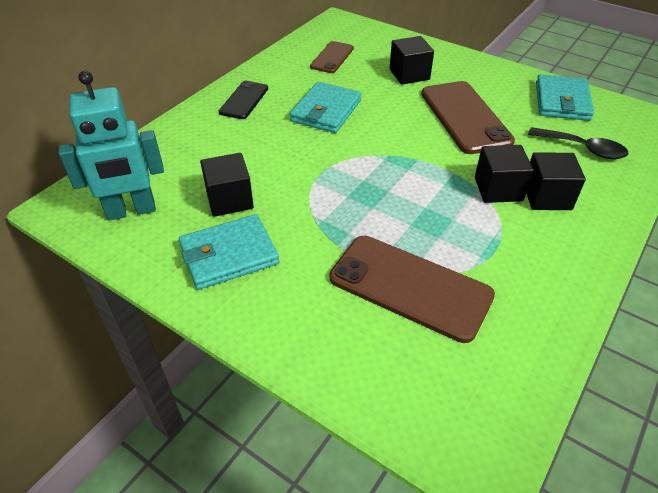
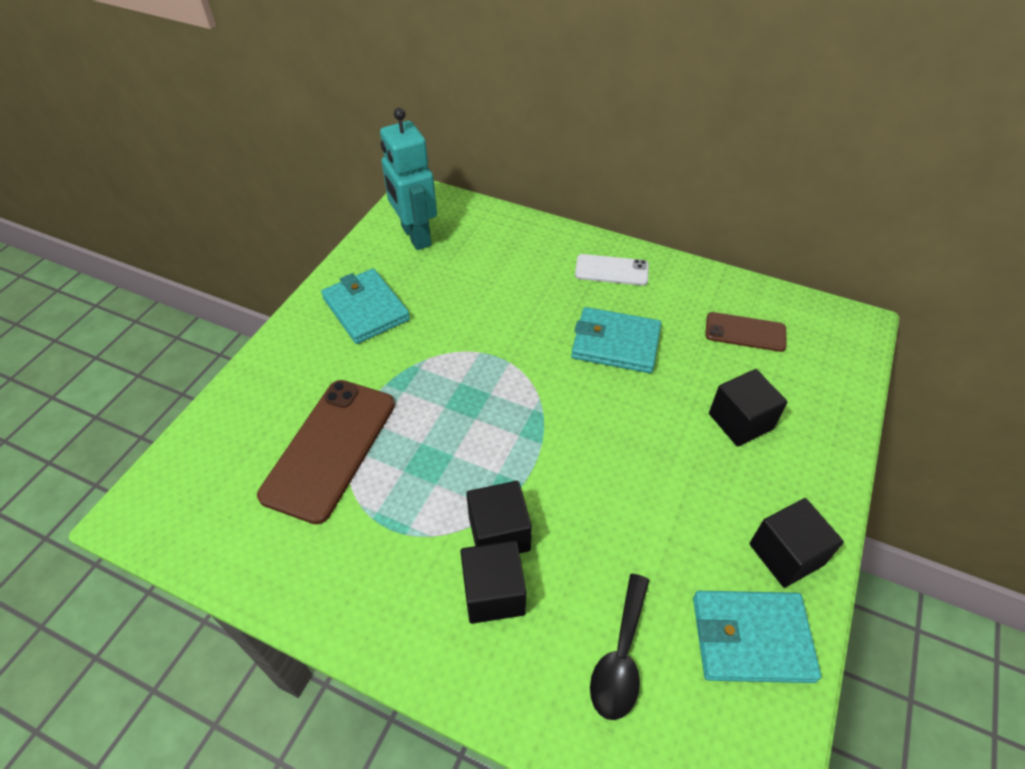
camera: 80 degrees right, 5 degrees up
black cube [200,153,254,217] -> black cube moved to [750,498,844,588]
black phone [219,81,268,119] -> white phone [575,254,649,286]
brown phone [421,81,515,154] -> none

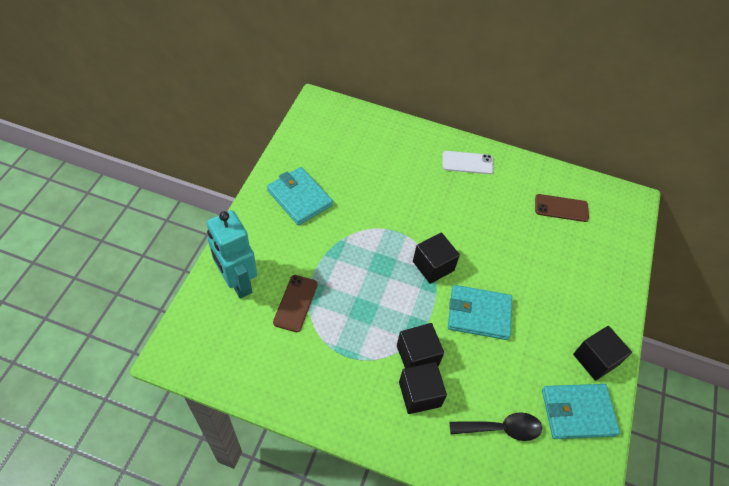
camera: 10 degrees left, 5 degrees up
brown phone [257,380,395,524] -> brown phone [273,275,318,332], size x0.56
turquoise robot [380,108,437,250] -> turquoise robot moved to [207,210,257,299]
turquoise wallet [571,307,661,373] -> turquoise wallet moved to [448,285,512,340]
black spoon [590,574,649,720] -> black spoon turned 105 degrees counterclockwise [450,412,542,441]
black cube [709,369,788,447] -> black cube moved to [413,233,460,284]

